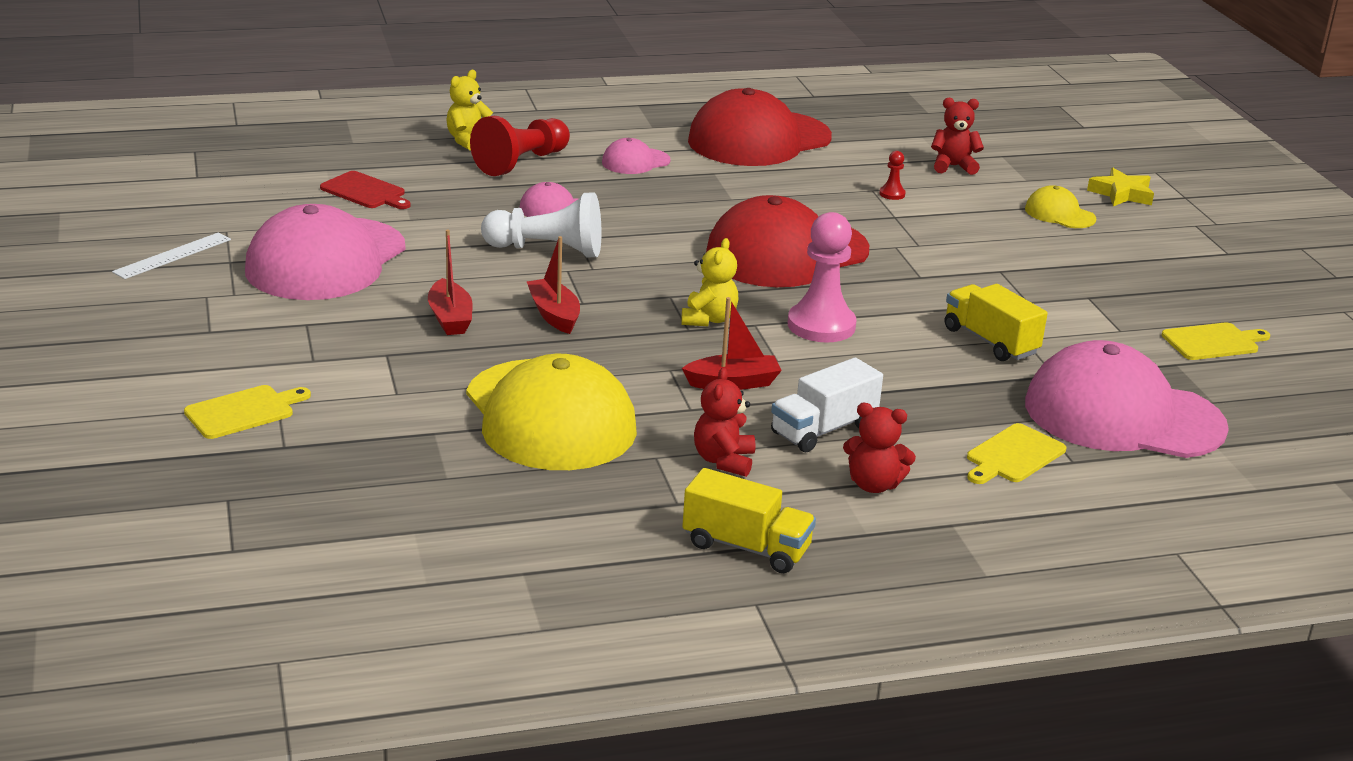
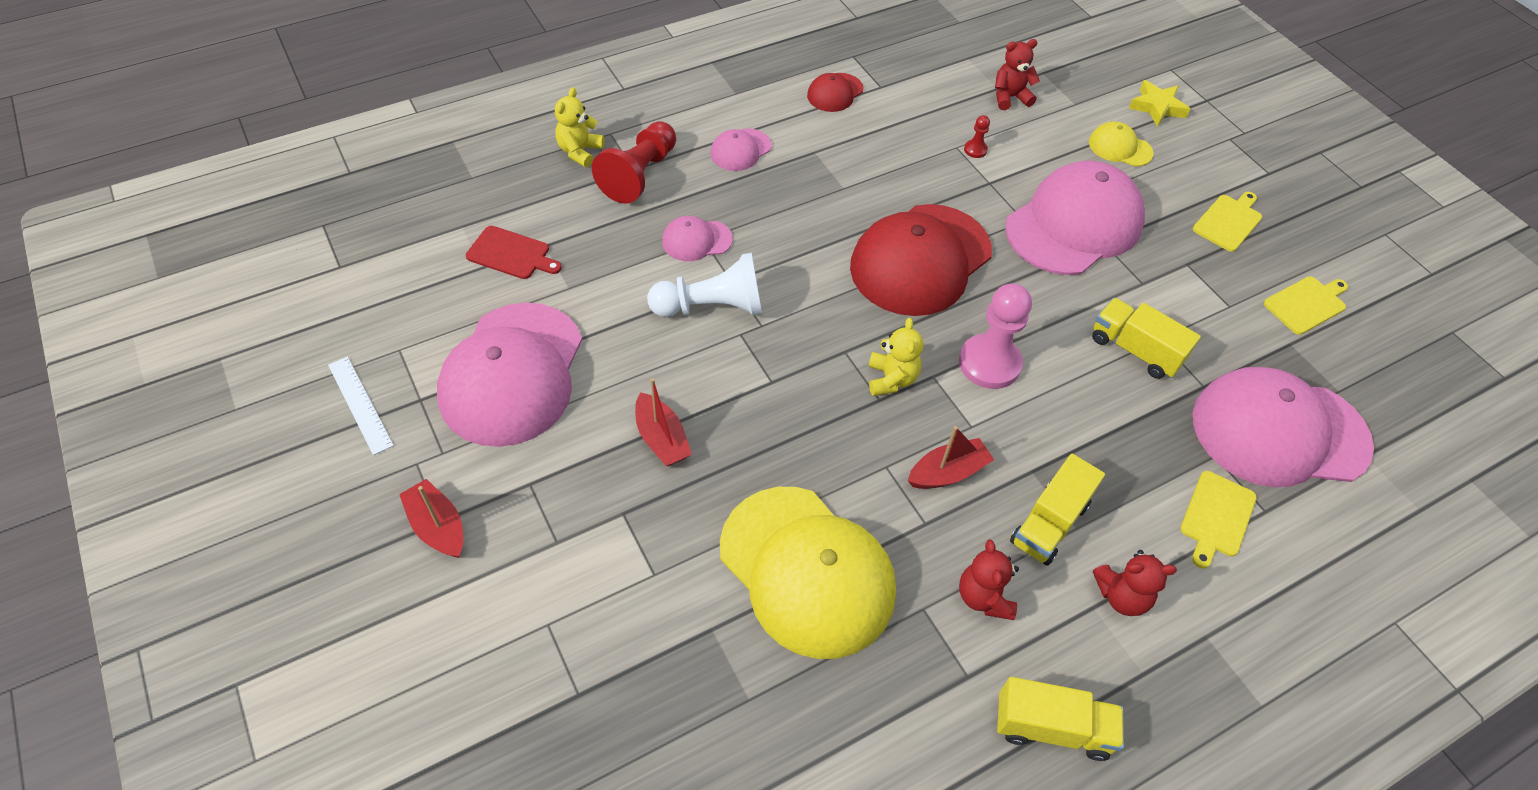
camera: 15 degrees left, 25 degrees up
white ruler [112,232,231,279] -> white ruler turned 60 degrees counterclockwise [328,357,394,455]
yellow cutting board [184,385,311,439] -> yellow cutting board moved to [1193,192,1262,252]
red boat [527,236,580,334] -> red boat moved to [399,479,463,558]
red cap [688,88,832,166] -> red cap [807,73,863,112], size x0.45
white truck [771,357,883,452] -> yellow truck [1010,453,1105,566]
none -> pink cap [1005,161,1145,275]

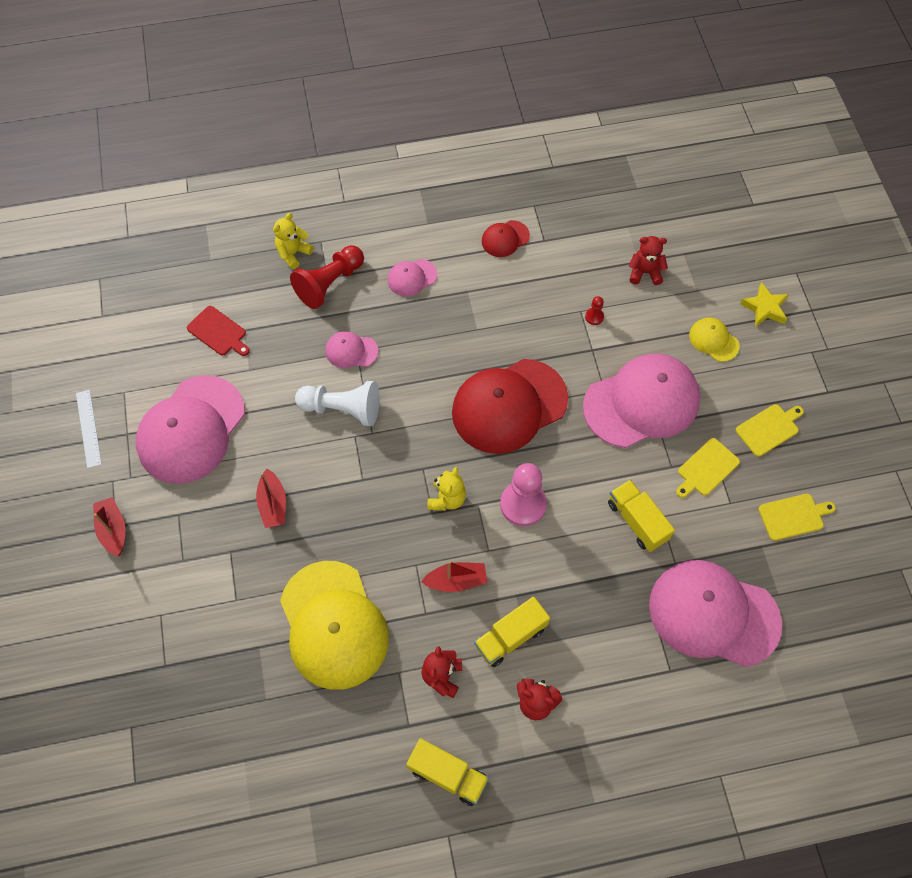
camera: 20 degrees right, 10 degrees up
yellow cutting board [1180,471,1257,569] -> yellow cutting board moved to [676,438,740,498]

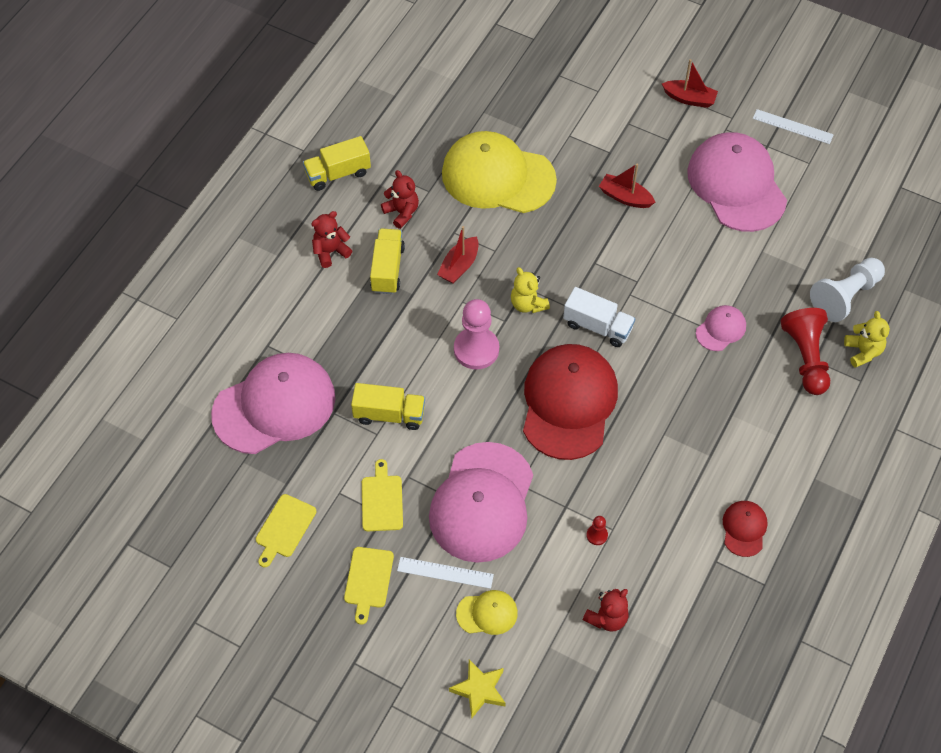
camera: 130 degrees right, 5 degrees down
red cutting board [187,306,250,356] -> none
white pawn [295,381,380,426] -> white pawn moved to [810,258,885,322]
pink cap [388,259,437,296] -> none
none -> white ruler [397,557,494,589]
none -> white truck [563,287,635,347]

